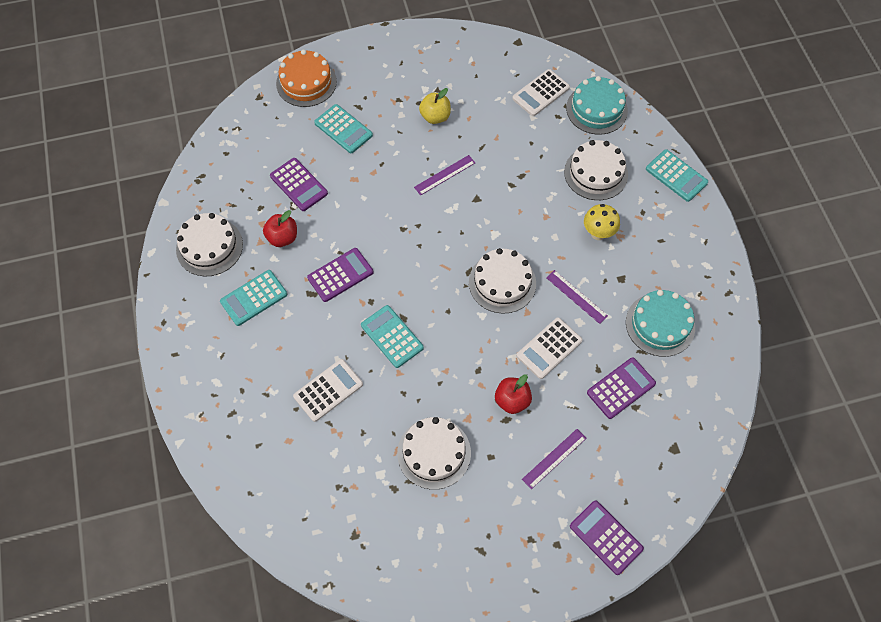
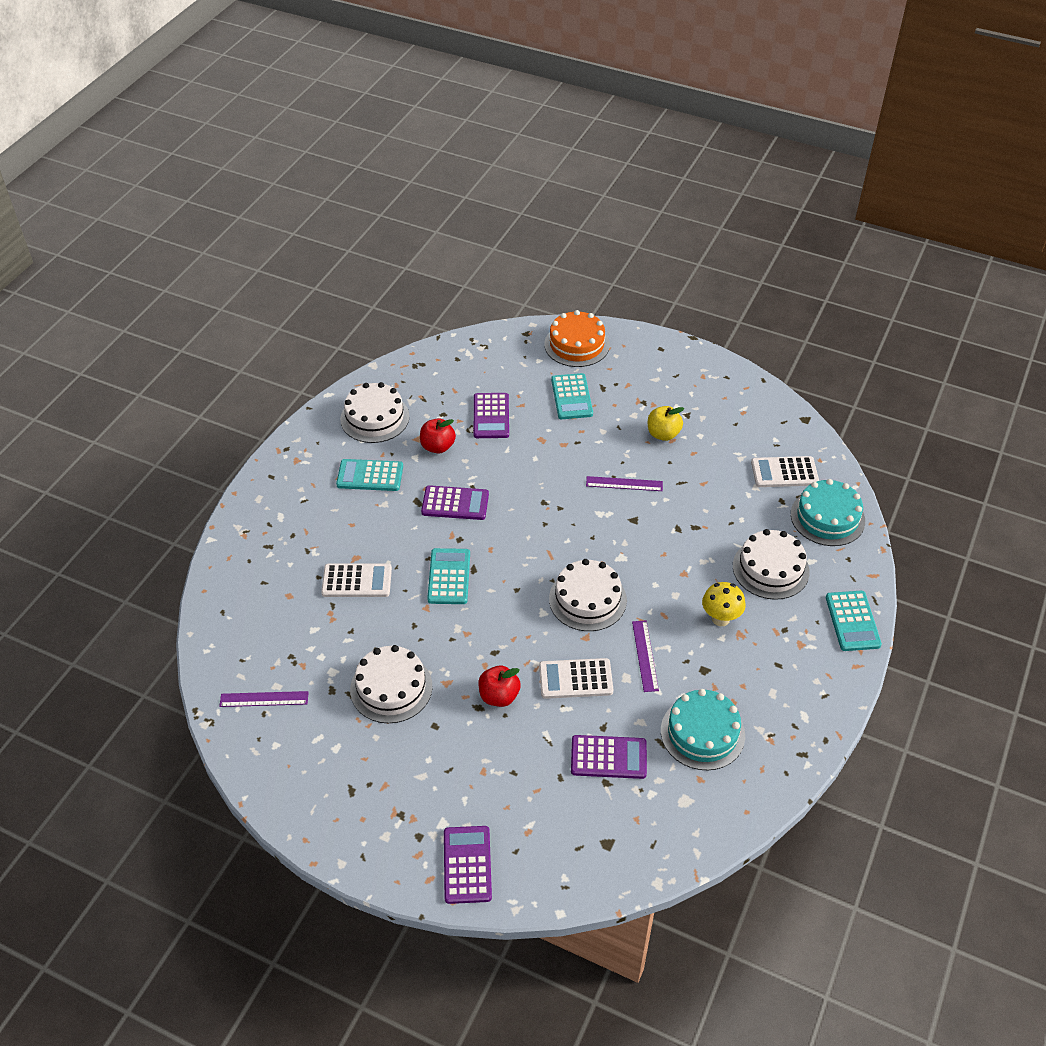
camera: 40 degrees right, 15 degrees down
purple ruler [522,429,586,489] -> purple ruler moved to [219,691,309,707]

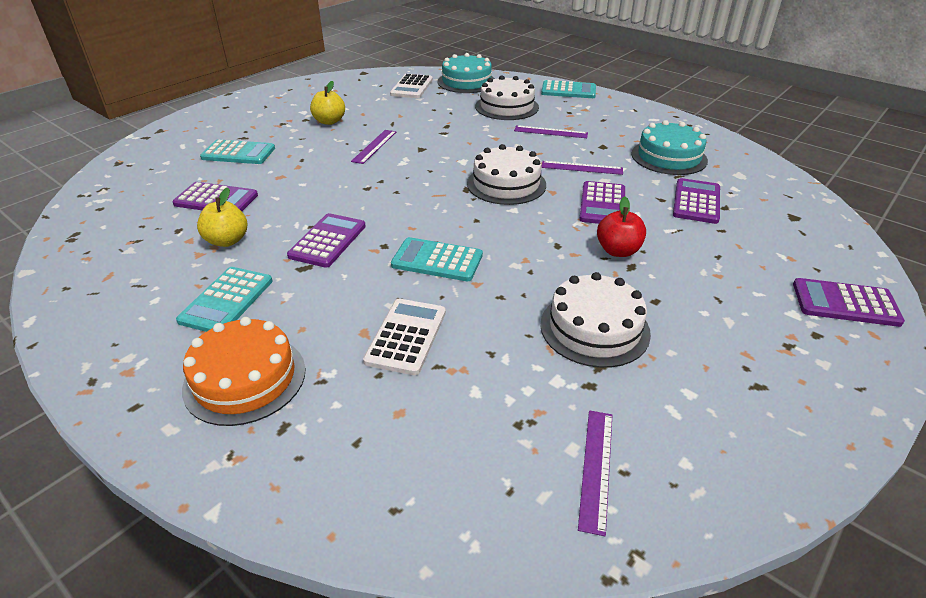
camera: 75 degrees left, 10 degrees down
white cake [340,382,409,443] -> none
red apple [420,418,456,454] -> yellow apple [197,188,247,247]
white calculator [539,658,613,699] -> purple calculator [579,181,625,224]
orange cake [544,310,610,367] -> orange cake moved to [182,317,306,426]
yellow mushroom [702,582,746,626] -> purple ruler [514,125,588,138]

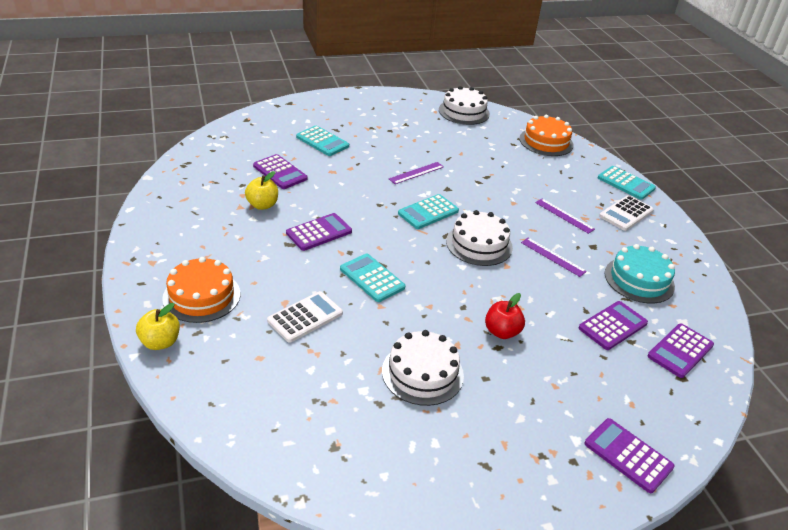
camera: 30 degrees right, 0 degrees up
turquoise calculator [176,267,273,332] -> turquoise calculator moved to [398,194,459,229]
yellow apple [310,81,345,125] -> yellow apple moved to [136,303,180,350]
white calculator [390,74,433,98] -> white calculator moved to [599,195,654,231]
turquoise cake [438,53,495,93] -> orange cake [519,115,574,156]
white cake [475,75,539,120] -> white cake moved to [439,86,490,125]
purple ruler [578,410,613,536] -> none
purple calculator [579,181,625,224] -> purple calculator moved to [647,323,714,378]

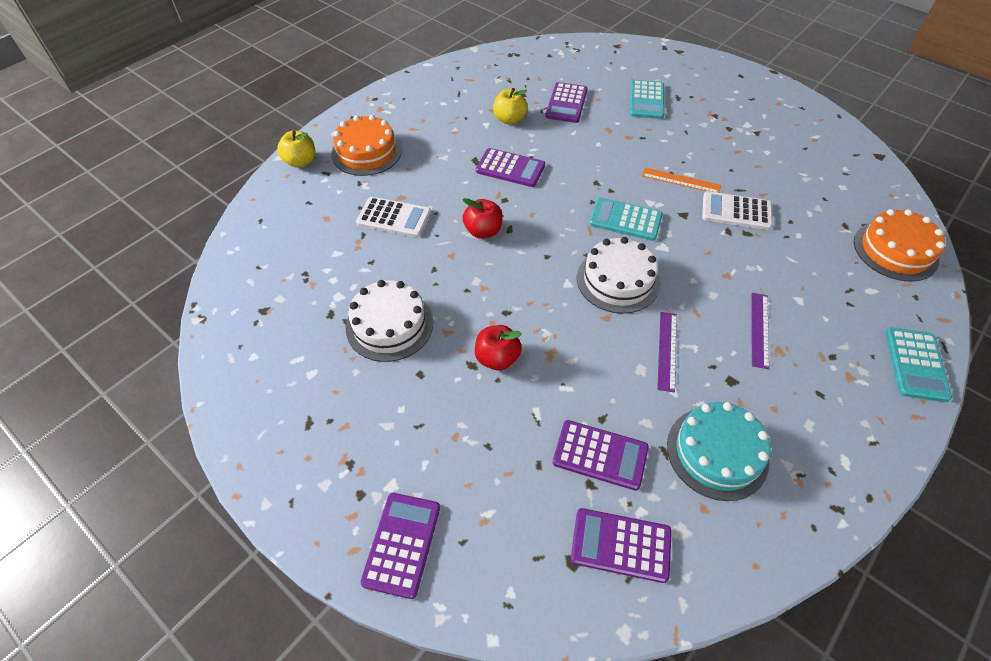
camera: 60 degrees right, 15 degrees up
turquoise calculator [340,254,406,302] -> red apple [463,198,503,239]
purple ruler [389,162,444,184] -> orange ruler [642,167,721,193]
white cake [439,86,490,125] -> none
white calculator [599,195,654,231] -> white calculator moved to [702,191,773,230]

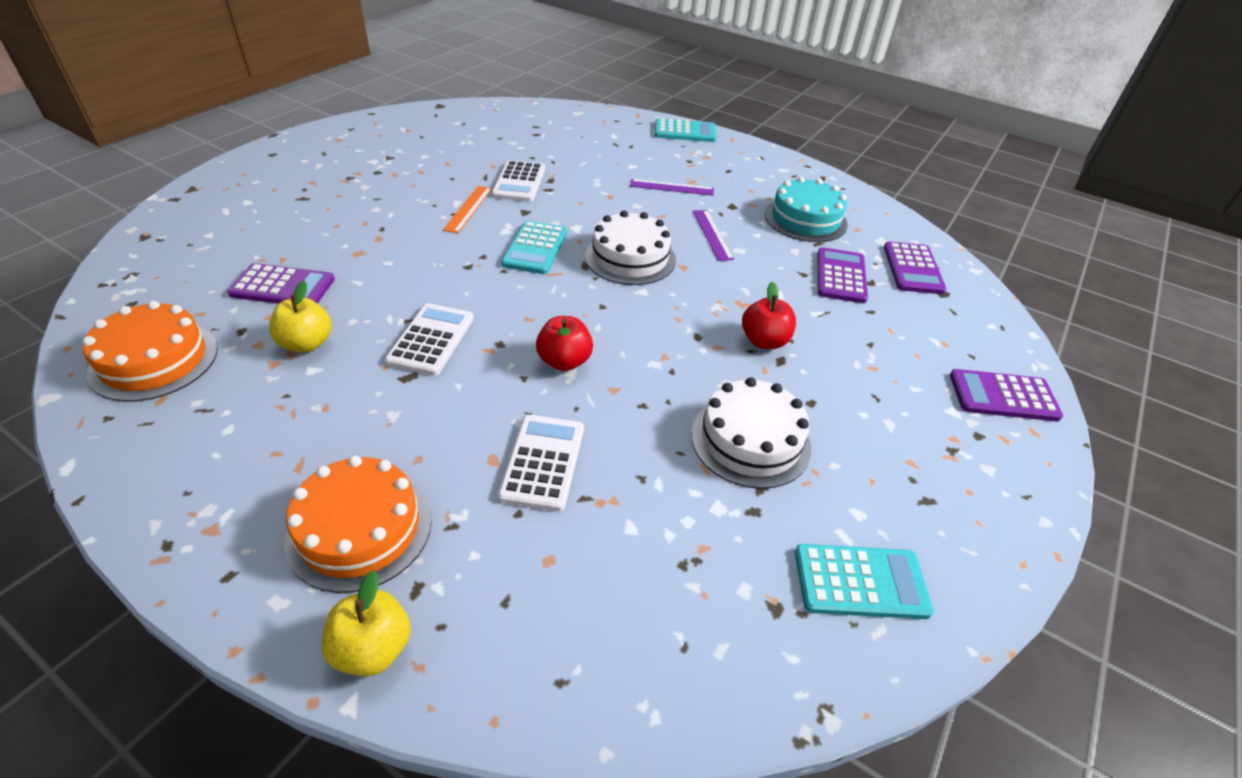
camera: 100 degrees left, 10 degrees down
purple calculator [476,148,545,187] -> white calculator [385,303,474,376]
turquoise calculator [630,80,664,119] -> turquoise calculator moved to [795,544,934,619]
purple ruler [657,312,677,392] -> purple ruler turned 75 degrees clockwise [693,210,734,261]
orange cake [854,209,945,282] -> orange cake moved to [82,301,218,402]

